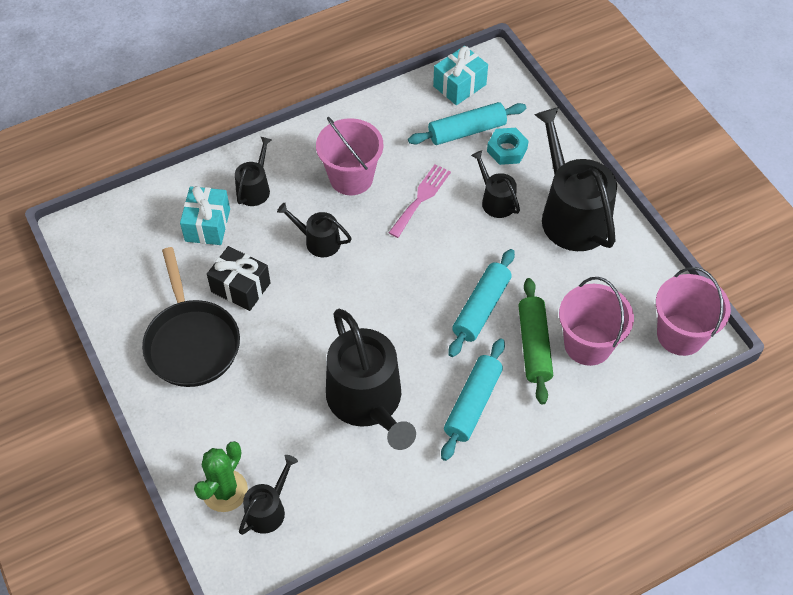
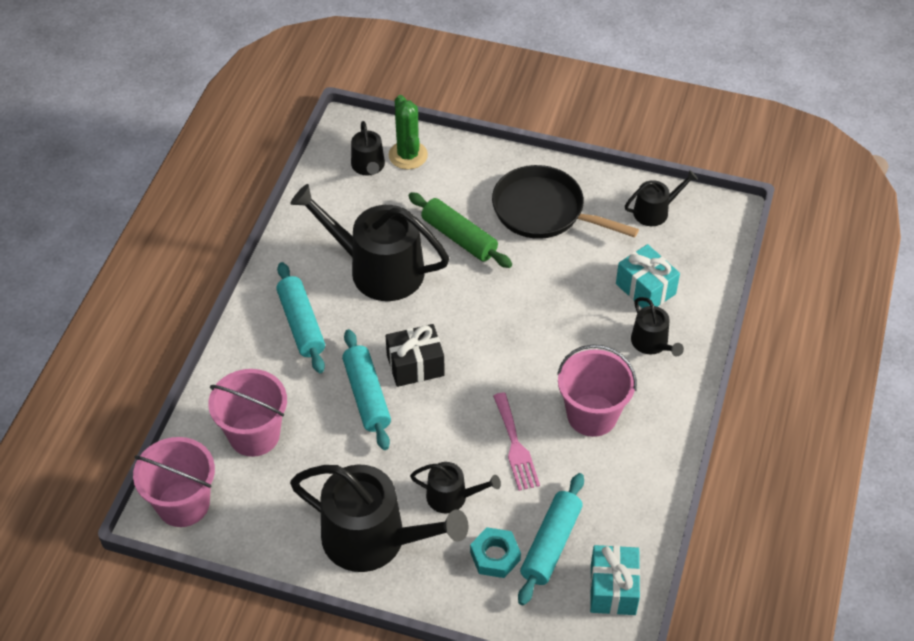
camera: 135 degrees right, 5 degrees down
black gift [207,246,271,311] -> black gift moved to [386,324,445,387]
black watering can [277,202,352,257] -> black watering can moved to [625,170,698,226]
green rolling pin [518,278,553,405] -> green rolling pin moved to [408,192,512,268]

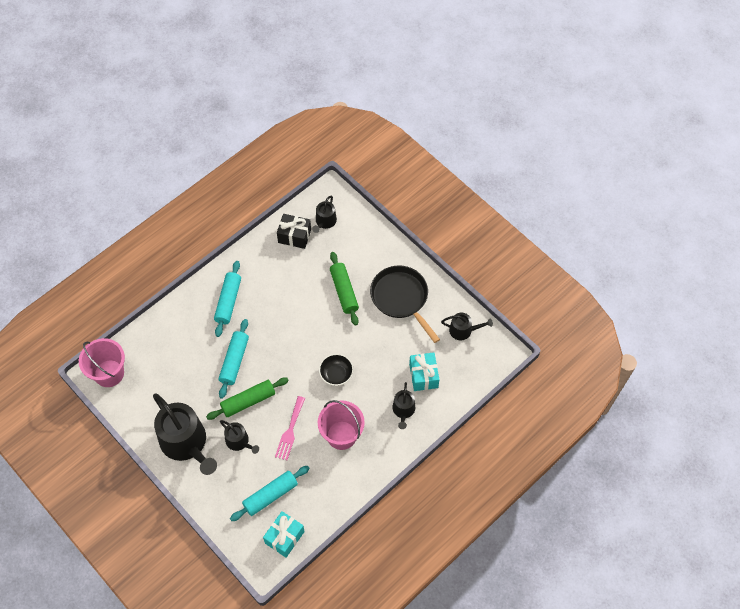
camera: 30 degrees right, 10 degrees up
pink bucket [208,369,287,457] -> none
black watering can [291,184,449,301] -> none
black gift [386,324,445,387] -> black gift moved to [277,214,311,249]
green cactus [389,95,428,169] -> none
turquoise nut [470,527,521,578] -> none
none -> green rolling pin [206,377,289,420]
none -> black bowl [319,354,354,386]

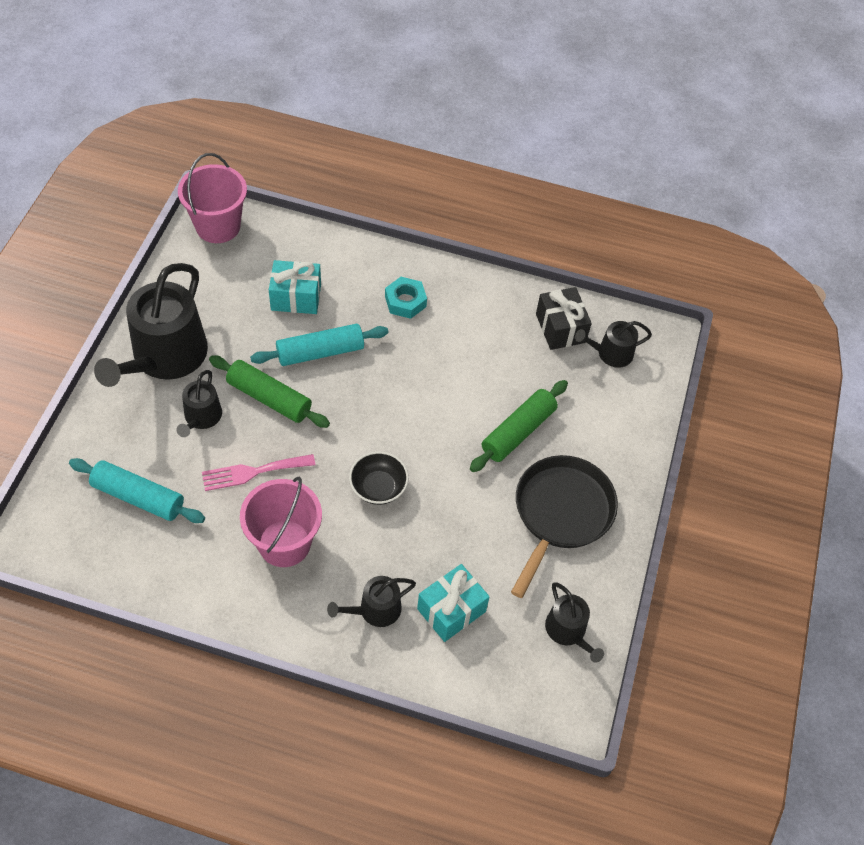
camera: 55 degrees right, 5 degrees down
turquoise rolling pin [214,261,241,337] -> turquoise nut [385,277,427,319]
turquoise gift [263,511,305,558] -> turquoise gift moved to [269,260,321,314]

